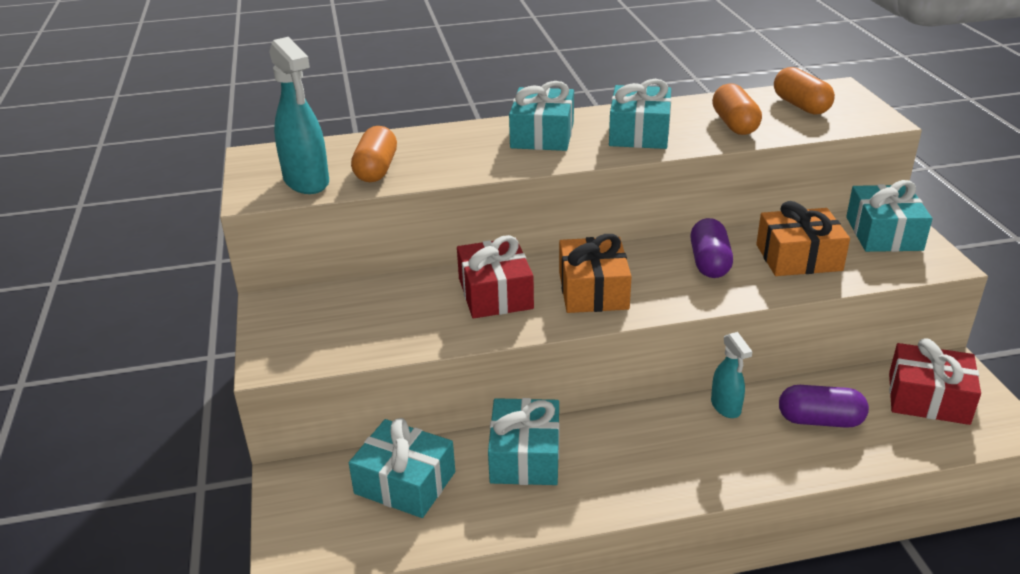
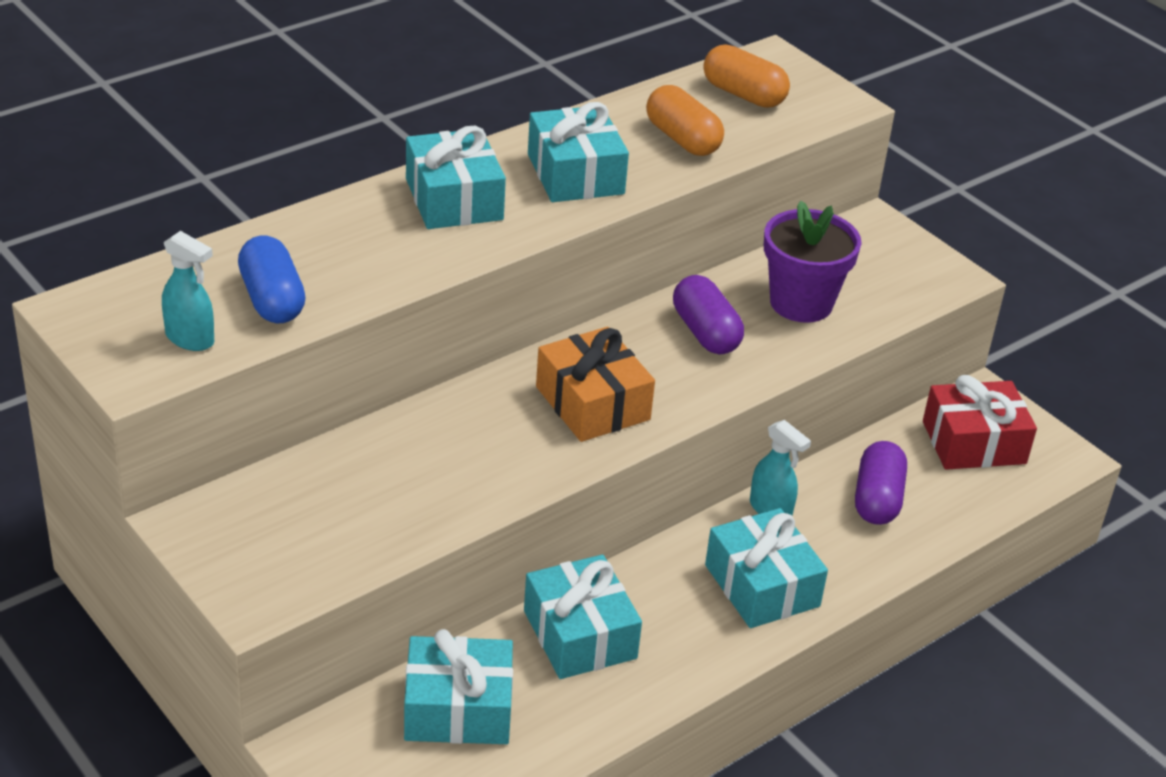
camera: 30 degrees left, 5 degrees up
turquoise spray bottle [269,37,329,194] -> turquoise spray bottle [162,231,214,351], size x0.60
orange capsule [351,126,397,182] -> blue capsule [238,235,306,323]
red gift [457,235,534,318] -> none
orange gift [756,201,850,276] -> purple flower pot [764,201,862,323]
purple capsule [779,385,869,428] -> purple capsule turned 60 degrees counterclockwise [855,441,907,525]
turquoise gift [846,180,932,252] -> turquoise gift moved to [705,508,828,628]

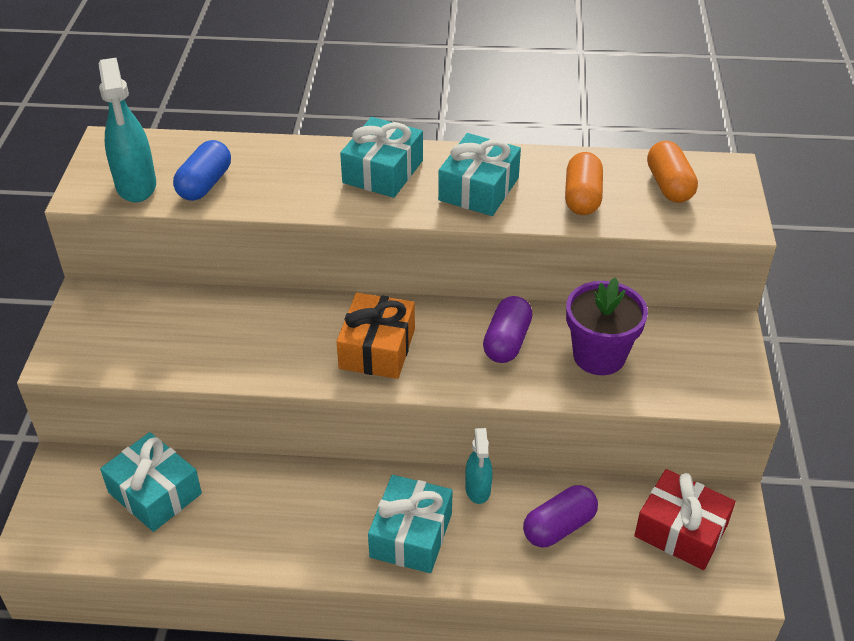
camera: 45 degrees right, 5 degrees up
turquoise spray bottle [162,231,214,351] -> turquoise spray bottle [98,58,156,202], size x1.67
turquoise gift [524,554,642,679] -> none

